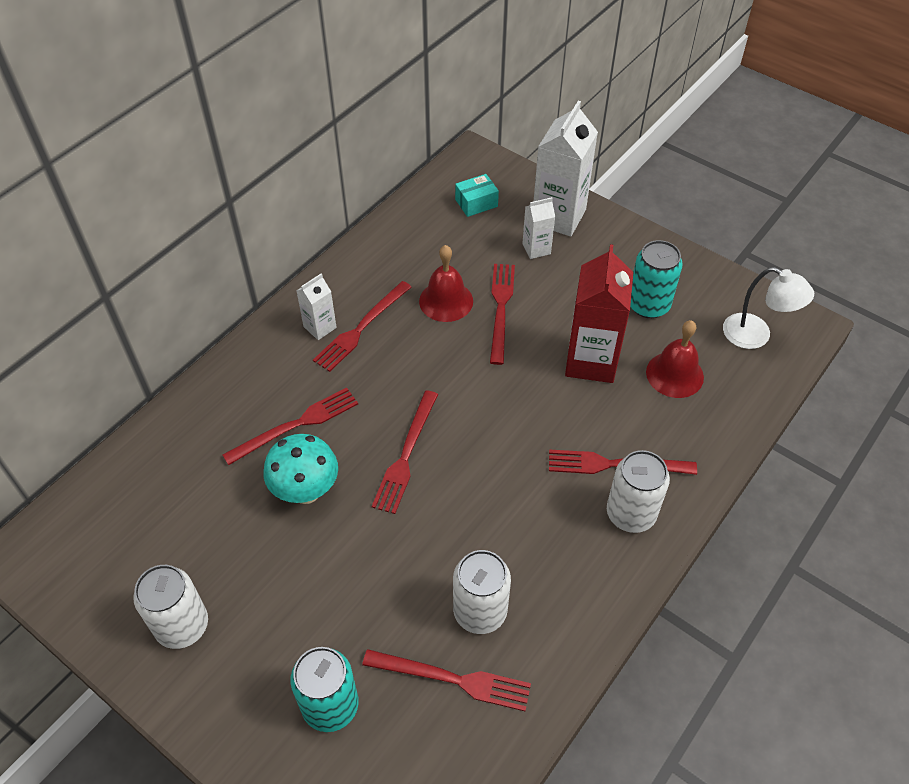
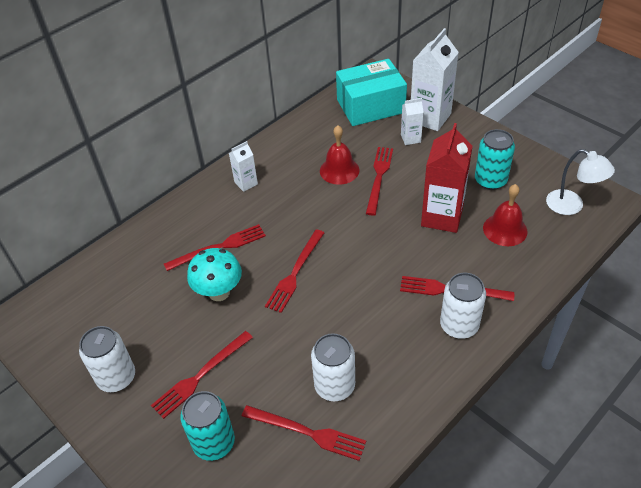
camera: 10 degrees right, 5 degrees down
red fork [313,281,412,372] -> red fork moved to [151,331,253,419]
turquoise box [455,174,499,217] -> turquoise box [336,59,407,126], size x2.25

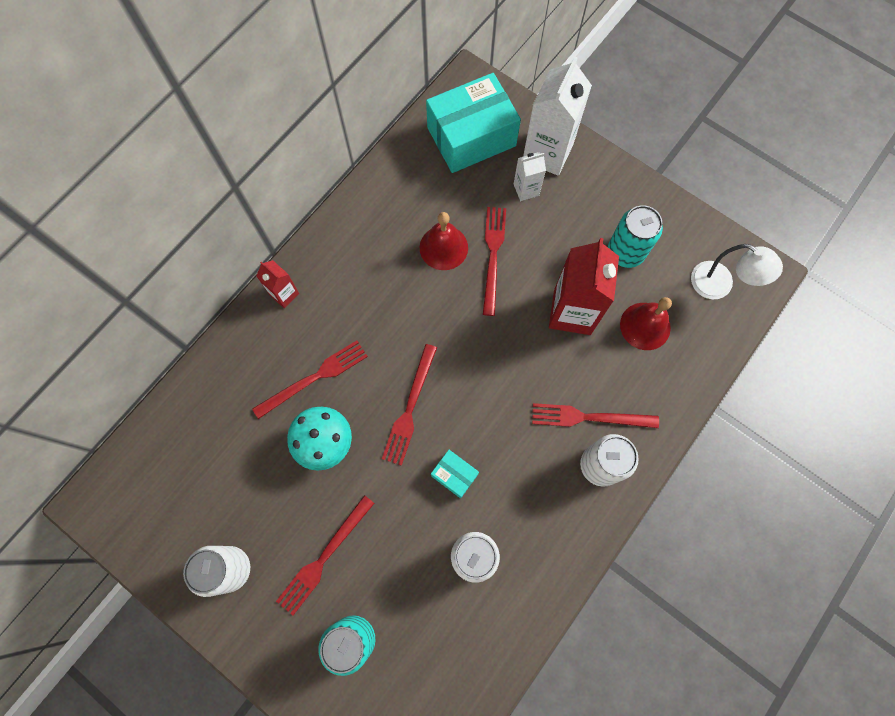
camera: 10 degrees left, 25 degrees up
white carton [229,141,258,192] -> none
red fork [242,405,366,461] -> none
none -> red carton [256,260,299,308]
none -> turquoise box [431,450,479,498]

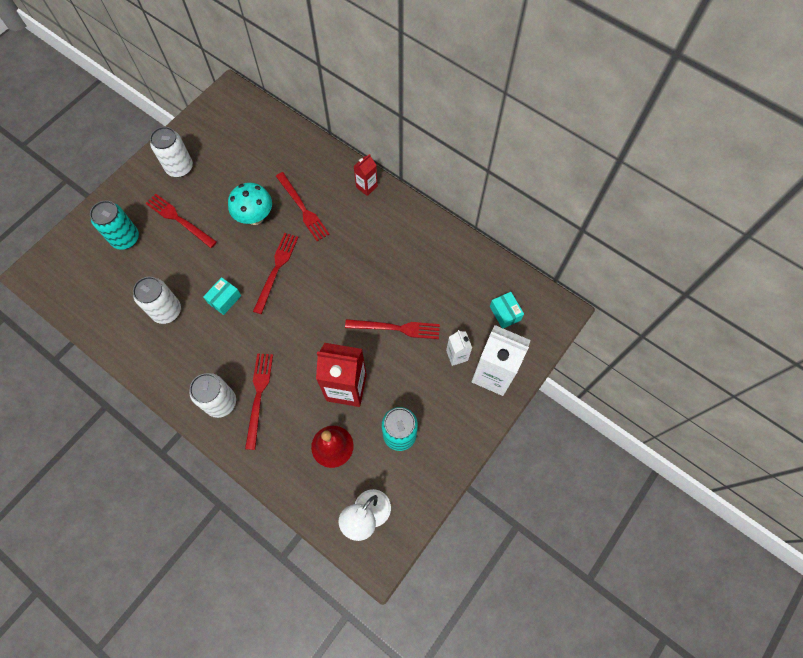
camera: 90 degrees right, 5 degrees down
red fork [382,344,437,466] -> red fork turned 90 degrees clockwise [253,233,298,314]
red bell [420,212,468,270] -> none
turquoise box [426,73,521,173] -> turquoise box [490,292,524,329], size x0.45

